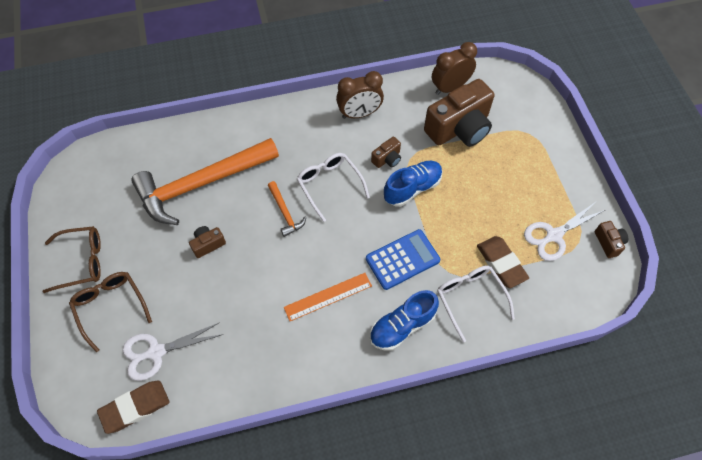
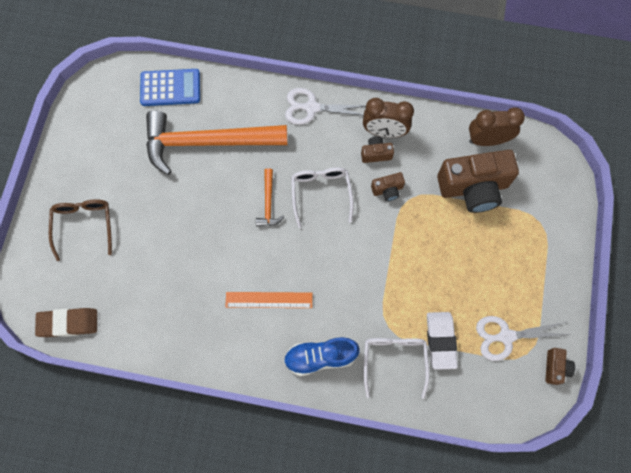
camera: 25 degrees right, 10 degrees up
brown glasses [43,226,101,293] -> none
white scissors [122,322,223,381] -> white scissors moved to [285,88,366,125]
brown camera [189,226,226,258] -> brown camera moved to [361,136,394,163]
blue calculator [366,229,440,290] -> blue calculator moved to [140,69,200,106]
blue shoe [384,161,443,207] -> none
brown eraser [477,236,529,288] -> white eraser [427,312,458,370]

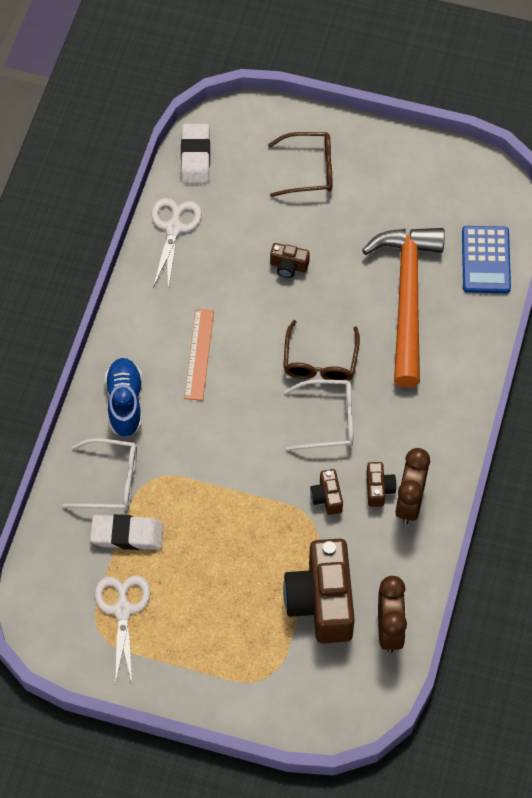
camera: 95 degrees right, 10 degrees down
brown eraser [35,308,97,337] -> white eraser [181,124,210,184]
orange hammer [256,168,284,226] -> brown glasses [283,320,360,381]
white scissors [285,88,366,125] -> white scissors moved to [151,198,202,289]
brown camera [545,348,575,385] -> brown camera moved to [270,243,310,278]

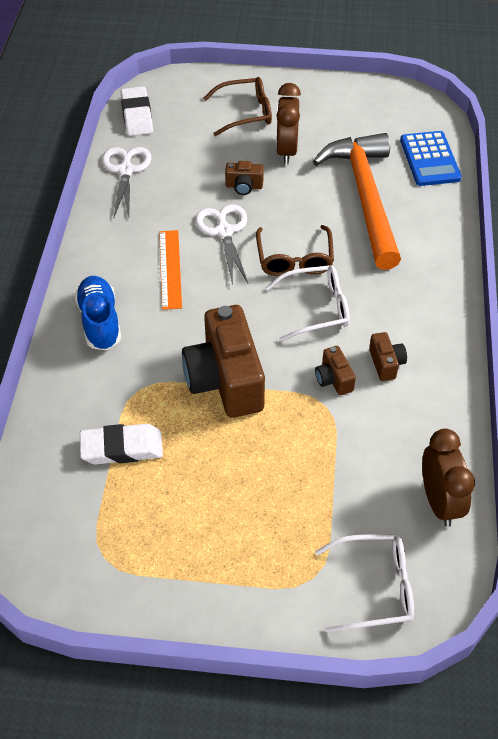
camera: 10 degrees left, 10 degrees down
white glasses [62,438,137,510] -> white glasses moved to [315,534,414,632]
white scissors [95,575,150,686] -> white scissors moved to [195,204,248,285]
brown camera [283,538,355,643] -> brown camera moved to [182,305,265,418]
brown clock [395,448,430,524] -> brown clock moved to [276,83,301,164]

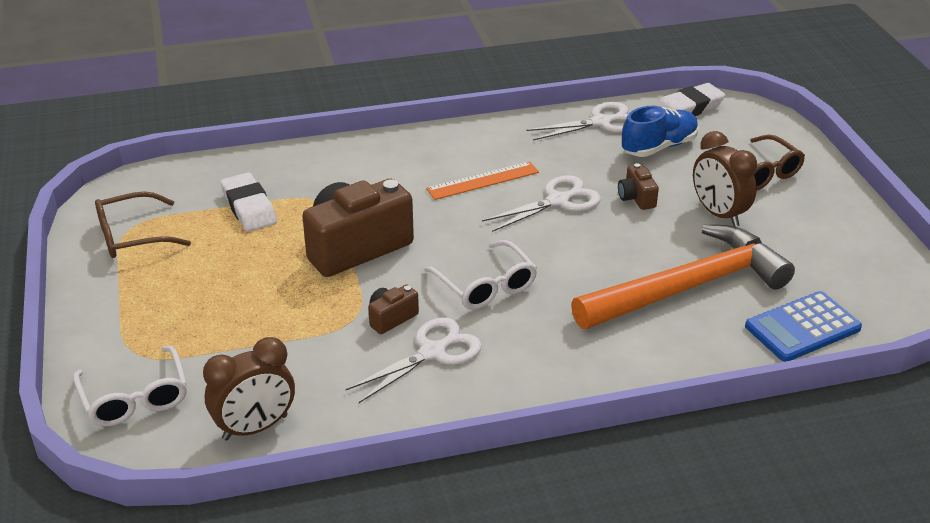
camera: 70 degrees right, 15 degrees down
blue shoe [75,276,121,350] -> blue shoe moved to [621,106,699,157]
brown glasses [256,225,334,276] -> brown glasses moved to [95,191,191,258]
brown clock [276,83,301,164] -> brown clock turned 105 degrees counterclockwise [693,131,757,227]
brown camera [369,332,407,381] -> white scissors [346,318,482,403]

